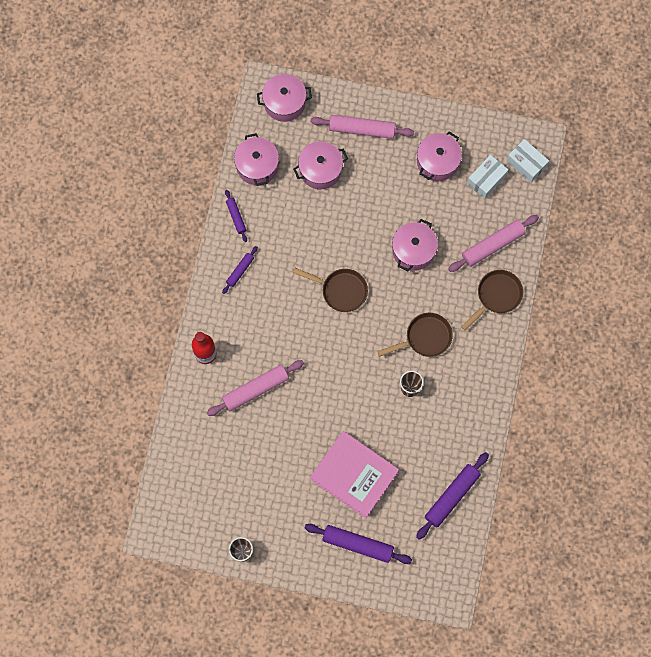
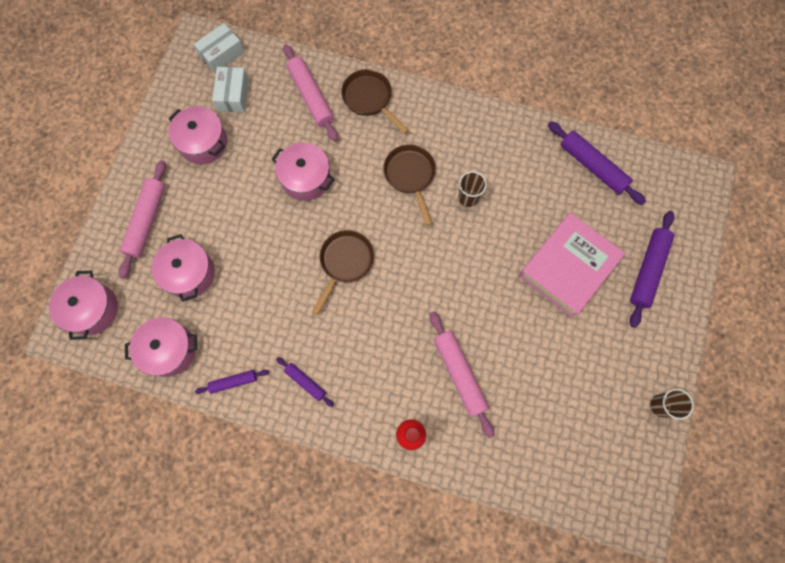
camera: 85 degrees left, 0 degrees up
white box [467,155,508,199] -> white box turned 45 degrees clockwise [212,67,249,112]

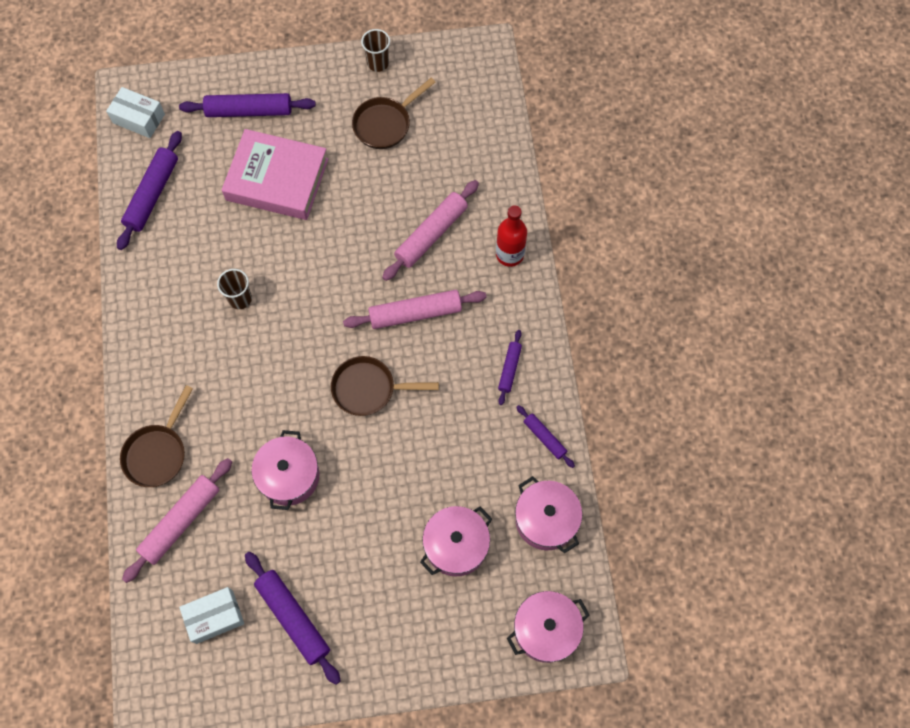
camera: 115 degrees left, 5 degrees down
pink rolling pin [118,160,166,278] -> pink rolling pin moved to [343,290,487,329]
pink pot [168,106,227,164] -> purple rolling pin [245,552,340,685]
white box [194,23,244,73] -> white box moved to [106,87,165,138]
brown pan [383,144,436,226] -> brown pan moved to [352,78,436,149]

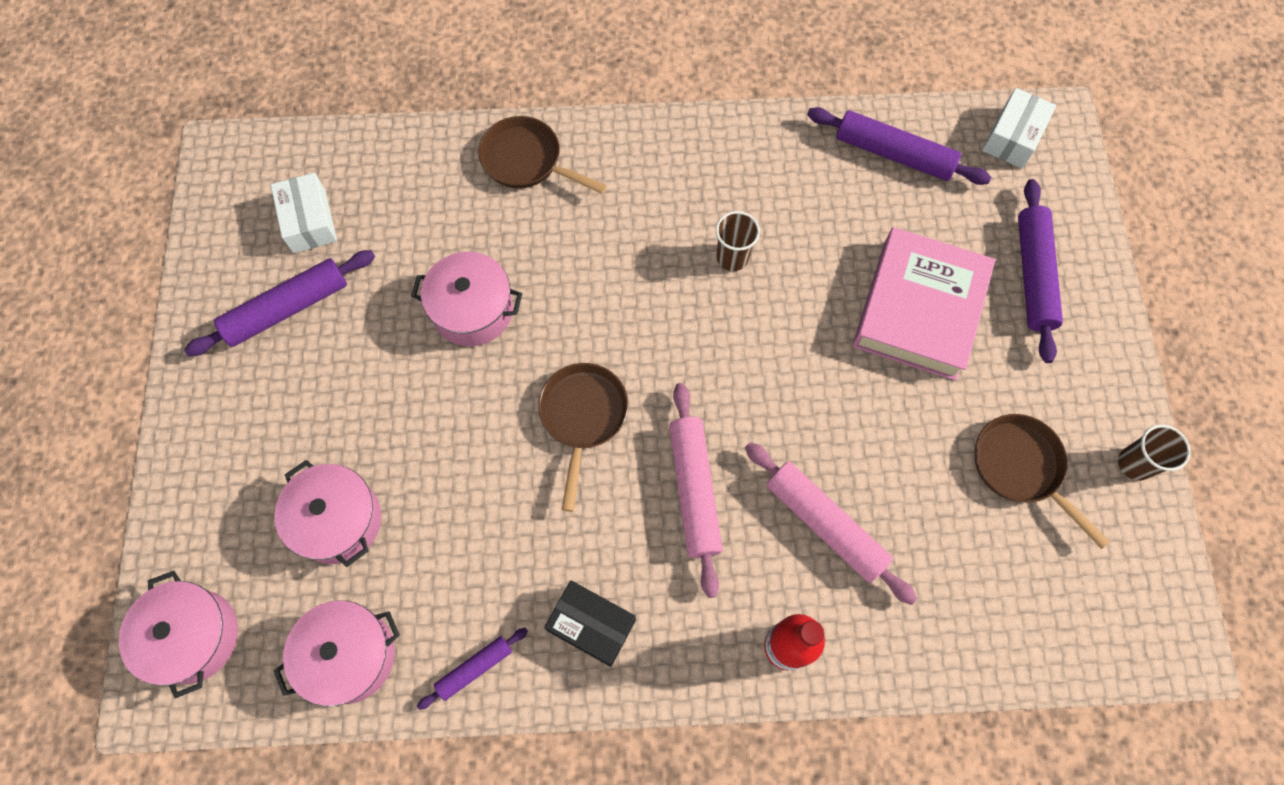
camera: 95 degrees right, 0 degrees up
pink rolling pin [122,458,232,583] -> none
purple rolling pin [498,330,522,405] -> black box [544,581,636,667]

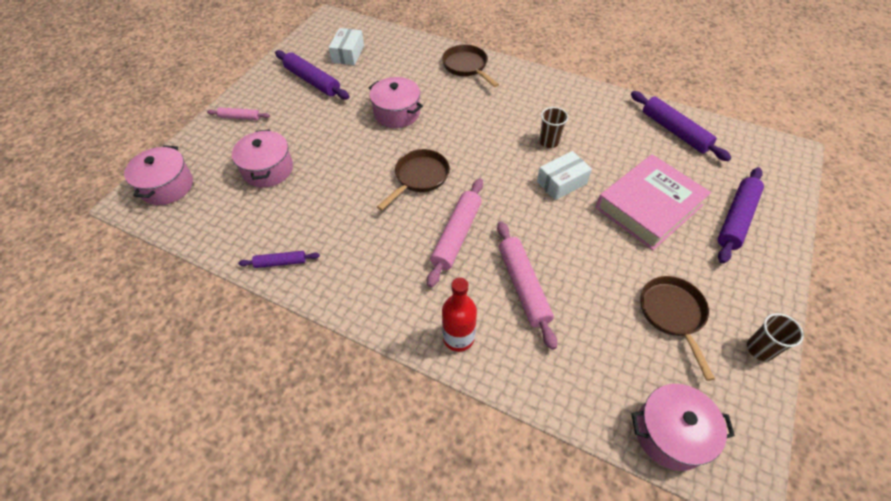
camera: 30 degrees right, 15 degrees down
purple rolling pin [184,250,375,356] -> purple rolling pin turned 45 degrees clockwise [275,50,349,100]
pink pot [274,600,400,706] -> pink pot moved to [631,384,735,471]
black box [544,581,636,667] -> none
white box [982,88,1056,168] -> white box moved to [537,151,592,200]
none -> pink rolling pin [207,107,270,120]

